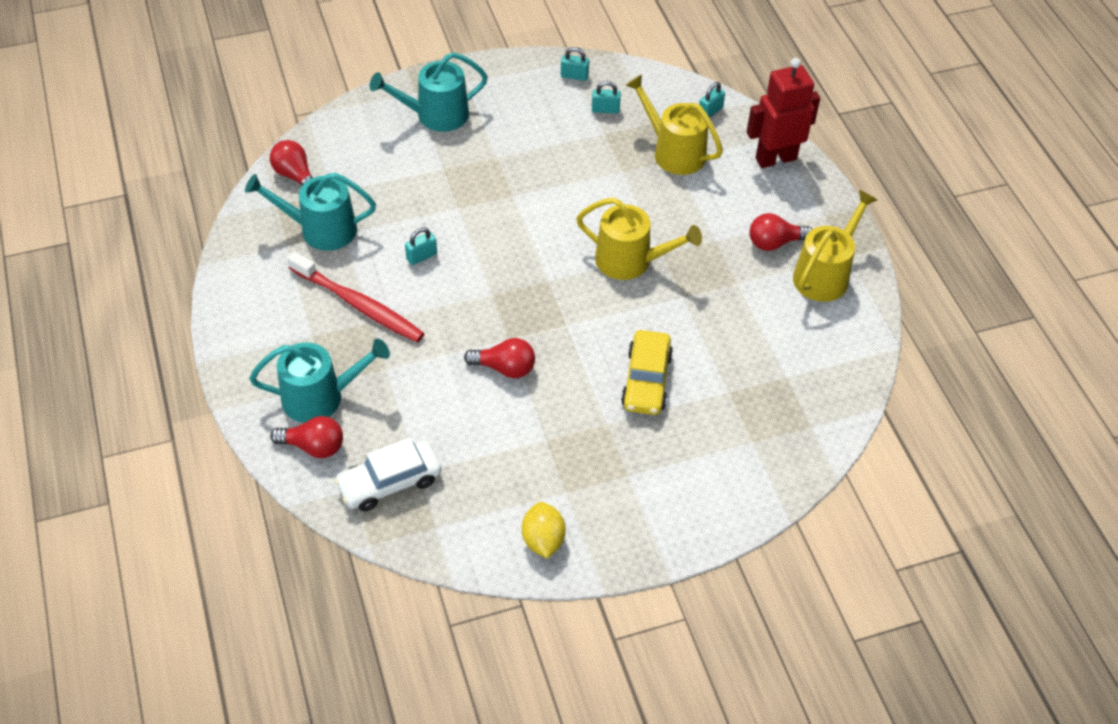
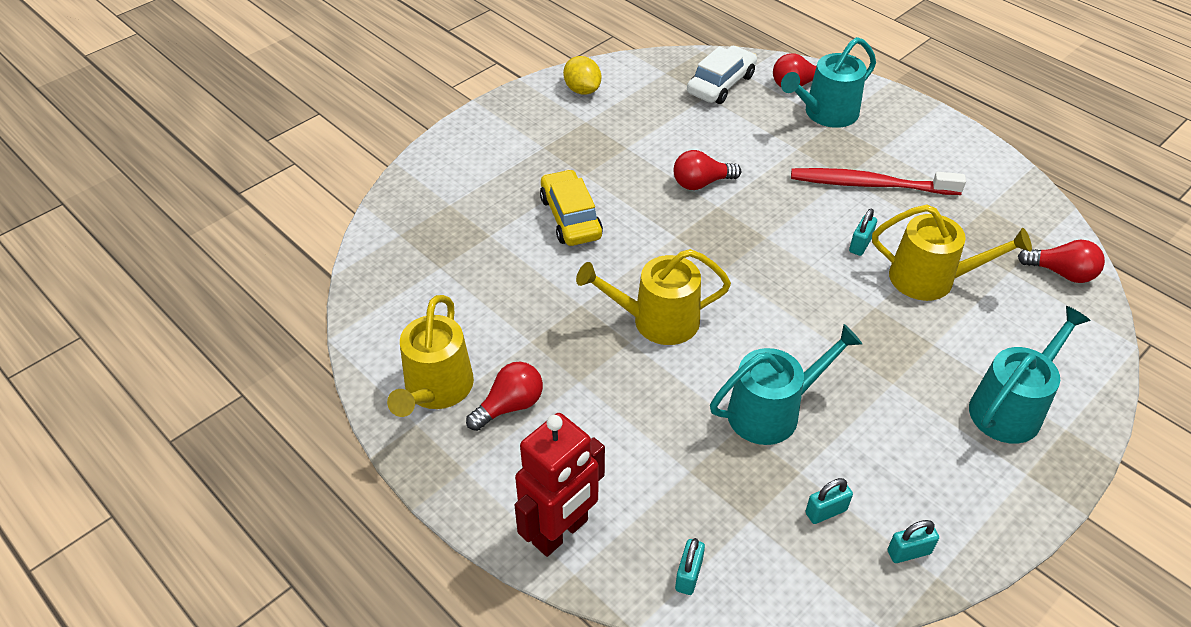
camera: 155 degrees right, 5 degrees down
turquoise watering can [245,173,376,251] -> turquoise watering can moved to [710,324,862,445]
yellow watering can [625,74,723,175] -> yellow watering can moved to [872,205,1032,301]

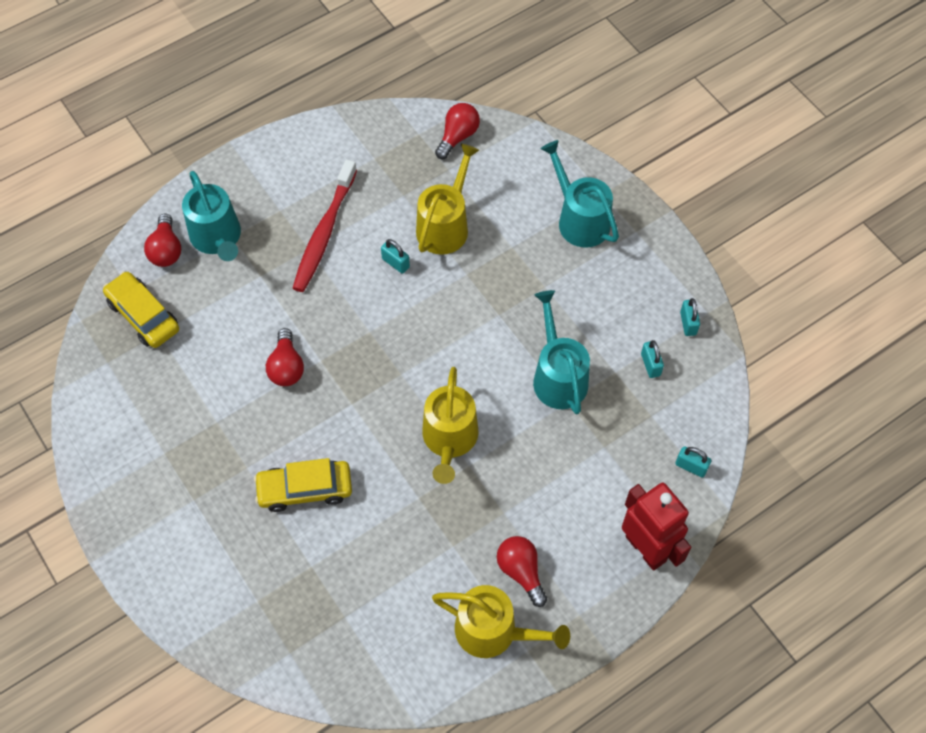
camera: 80 degrees left, 15 degrees up
yellow lemon [563,56,601,95] -> none
white car [687,46,757,104] -> yellow car [103,271,179,348]

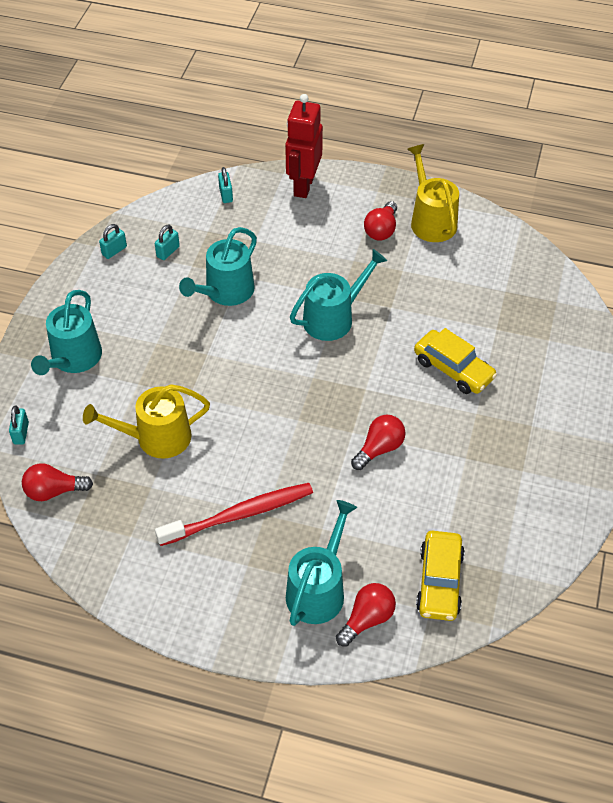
camera: 130 degrees left, 10 degrees down
turquoise padlock [381,239,410,274] -> turquoise padlock moved to [9,406,29,444]
yellow watering can [422,367,479,484] -> turquoise watering can [290,249,387,341]

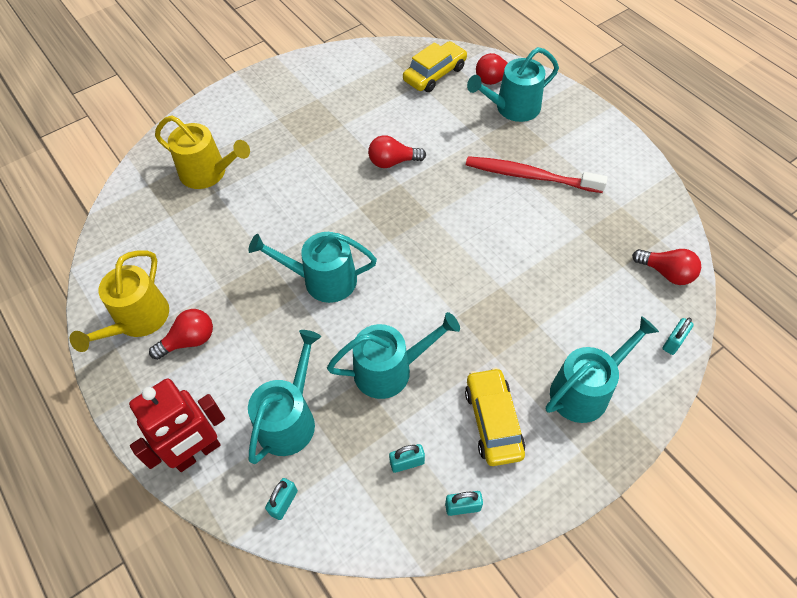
camera: 140 degrees left, 5 degrees up
yellow watering can [83,384,210,459] -> yellow watering can moved to [155,115,250,189]
yellow car [414,328,497,394] -> yellow car moved to [465,368,525,466]
none -> turquoise watering can [248,330,321,464]

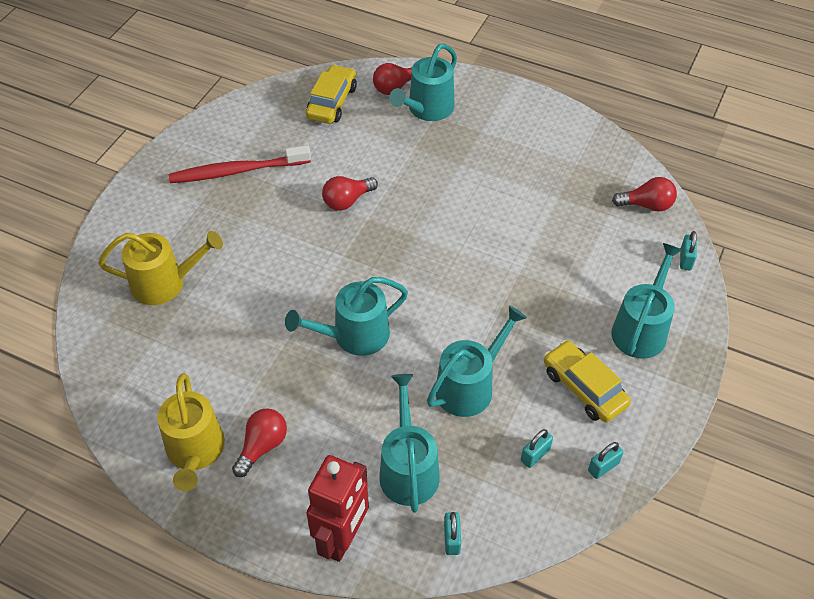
camera: 30 degrees left, 5 degrees down
red toothbrush [466,156,608,193] -> red toothbrush moved to [169,145,311,183]

